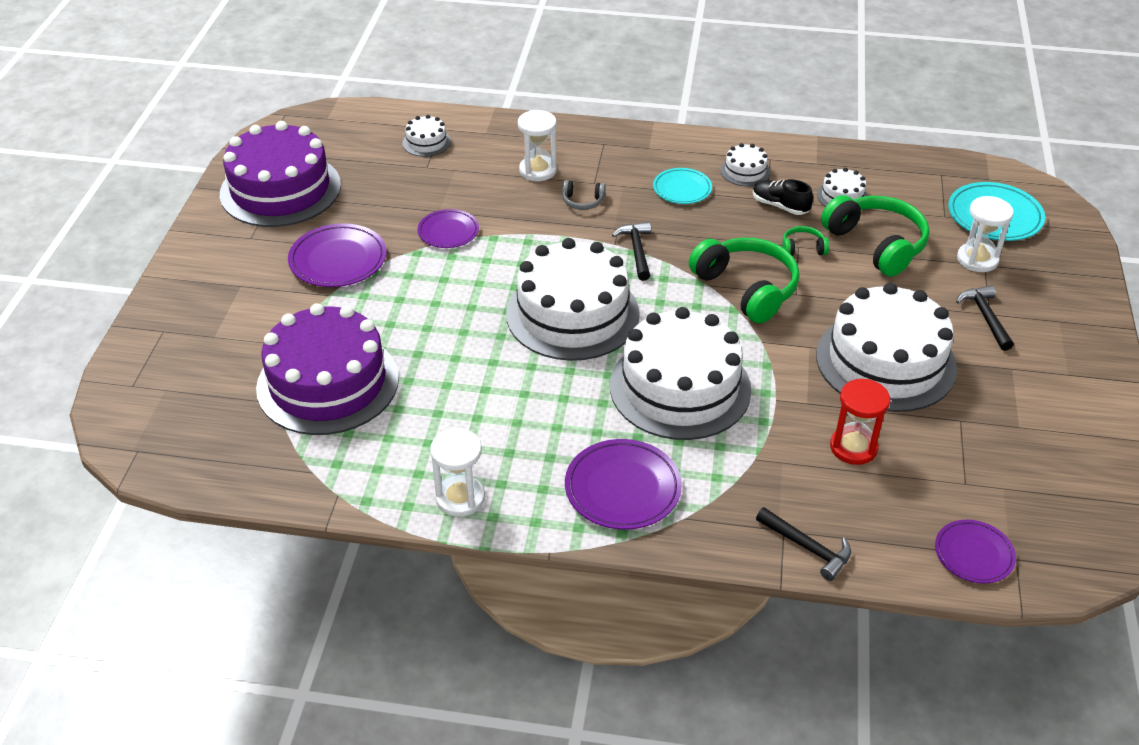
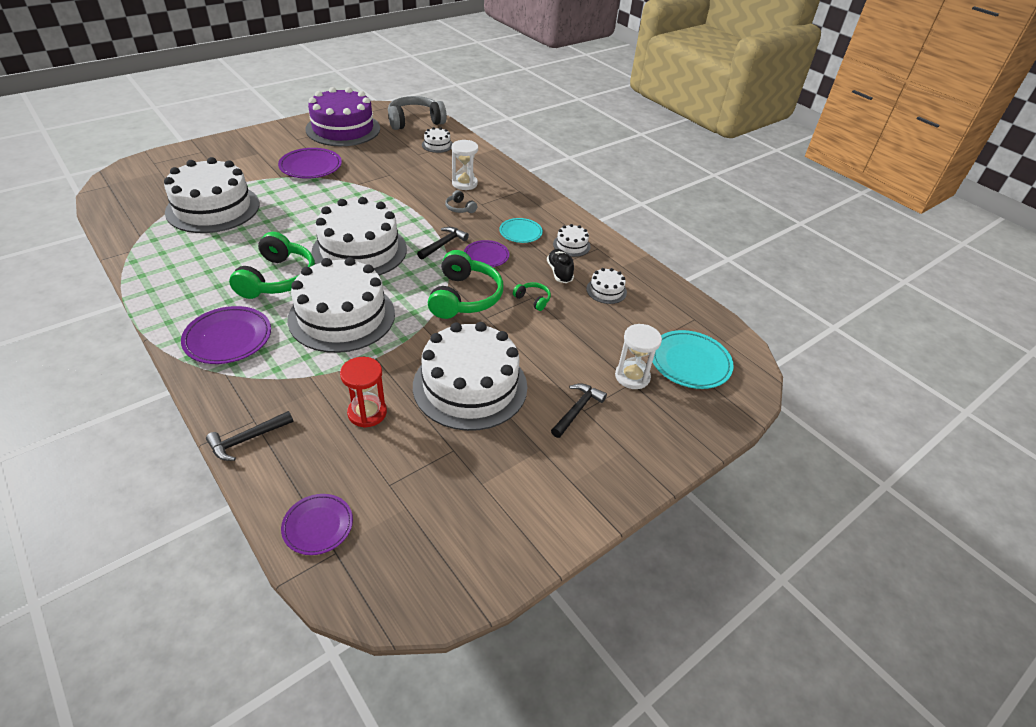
camera: 40 degrees right, 0 degrees up
purple cake [256,303,399,435] -> white cake [164,157,259,233]
purple plate [418,209,479,248] -> purple plate moved to [464,240,509,267]
white hourglass [430,428,485,517] -> none
black hammer [756,507,851,581] -> black hammer turned 60 degrees clockwise [206,411,293,461]
green headphones [821,195,930,277] -> green headphones moved to [229,232,315,299]
none -> grey headphones [388,96,447,130]

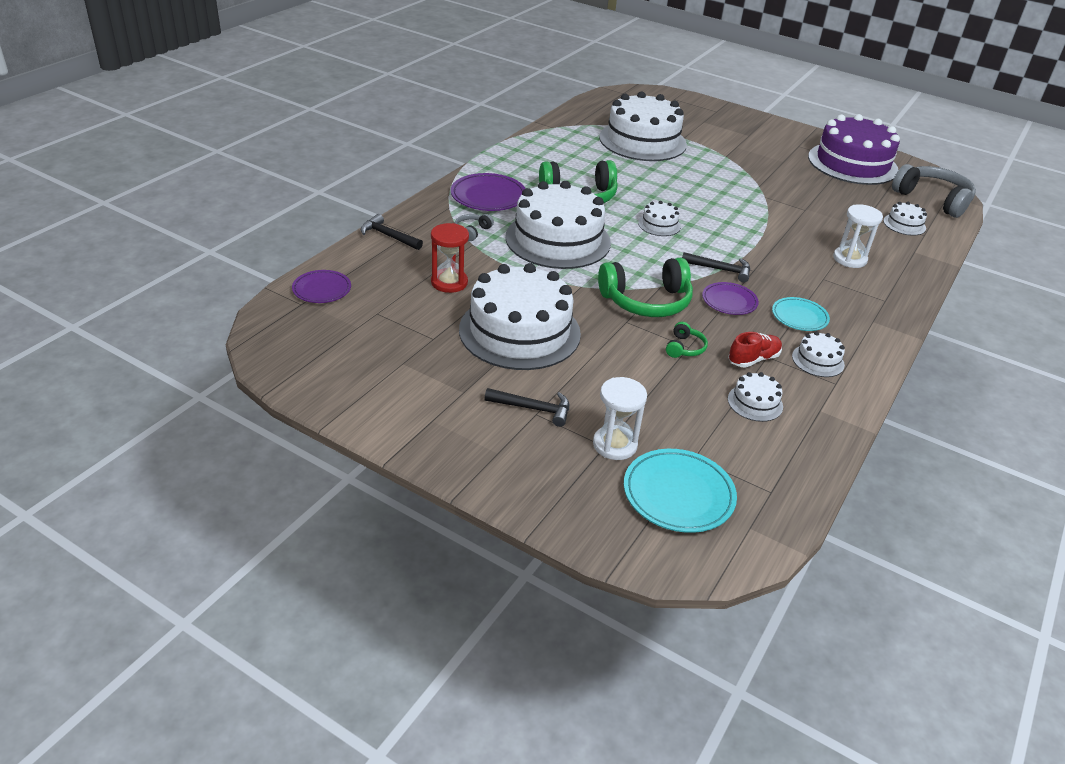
camera: 70 degrees right, 5 degrees down
purple plate [278,148,342,179] -> none
white cake [311,197,407,276] -> white cake [638,201,681,236], size x0.42
grey headphones [445,190,477,213] -> grey headphones moved to [454,214,494,241]
black shoe [547,249,574,283] -> red shoe [728,332,782,368]

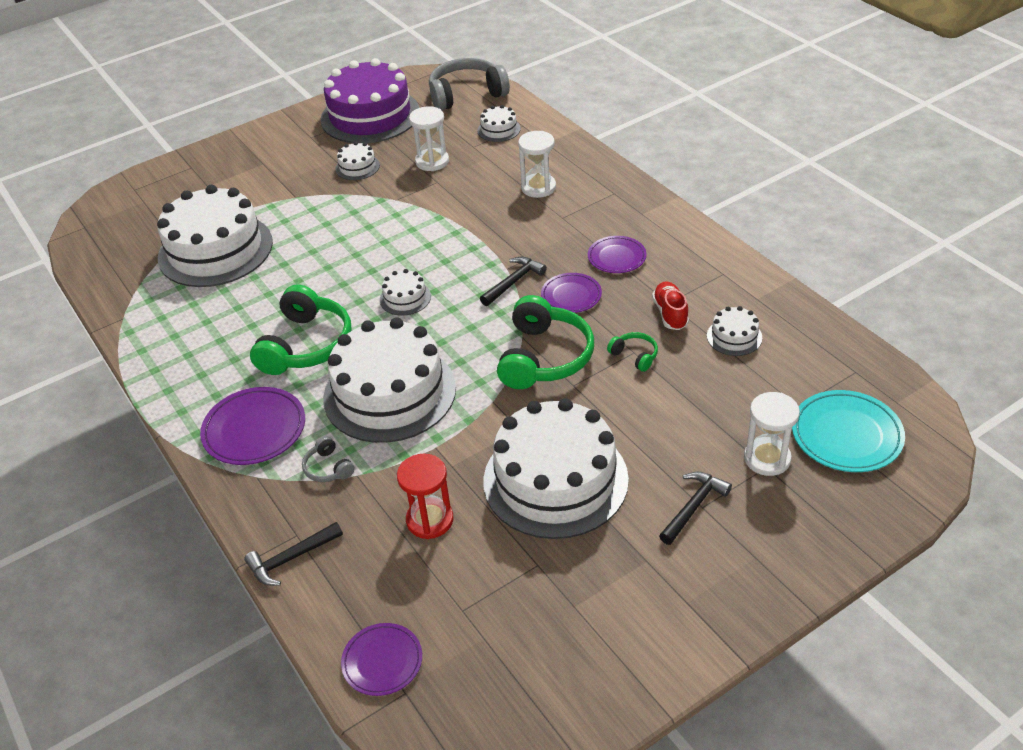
camera: 60 degrees left, 5 degrees up
turquoise plate [772,297,830,331] -> purple plate [588,236,647,273]
white cake [792,331,845,377] -> white cake moved to [335,142,380,180]
none -> white hourglass [409,106,449,171]

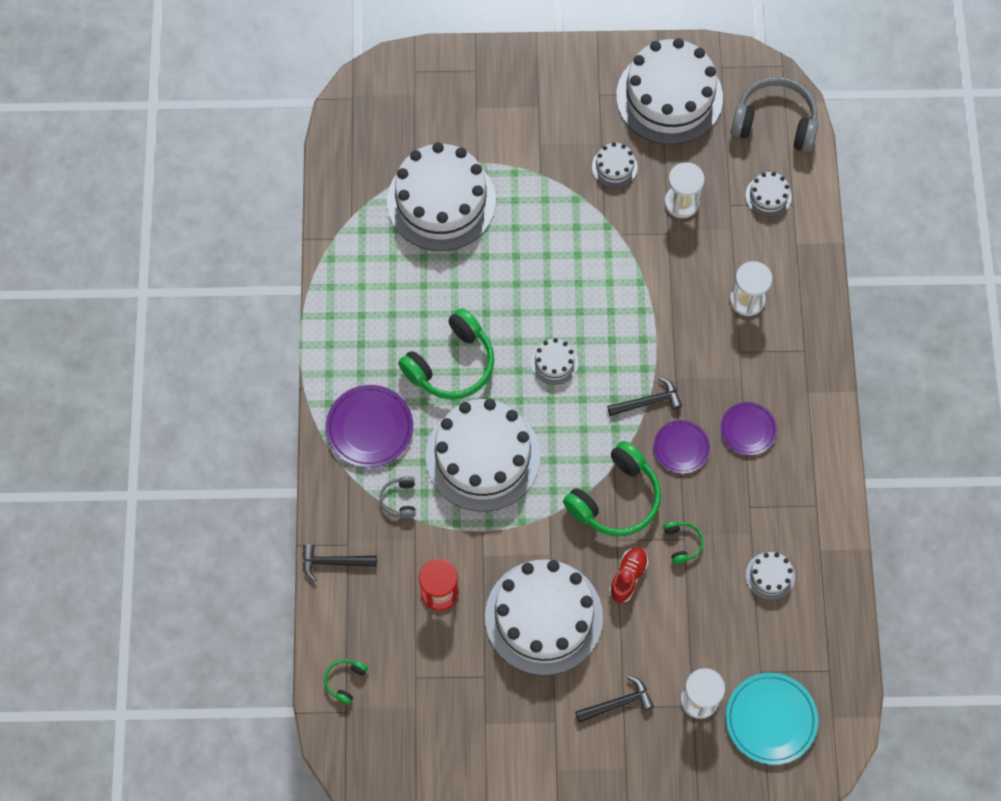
camera: 30 degrees right, 25 degrees up
purple cake [321,58,419,143] -> white cake [616,38,723,145]
purple plate [341,623,422,696] -> green headphones [324,659,368,705]
red shoe [652,282,689,330] -> red shoe moved to [609,547,648,603]

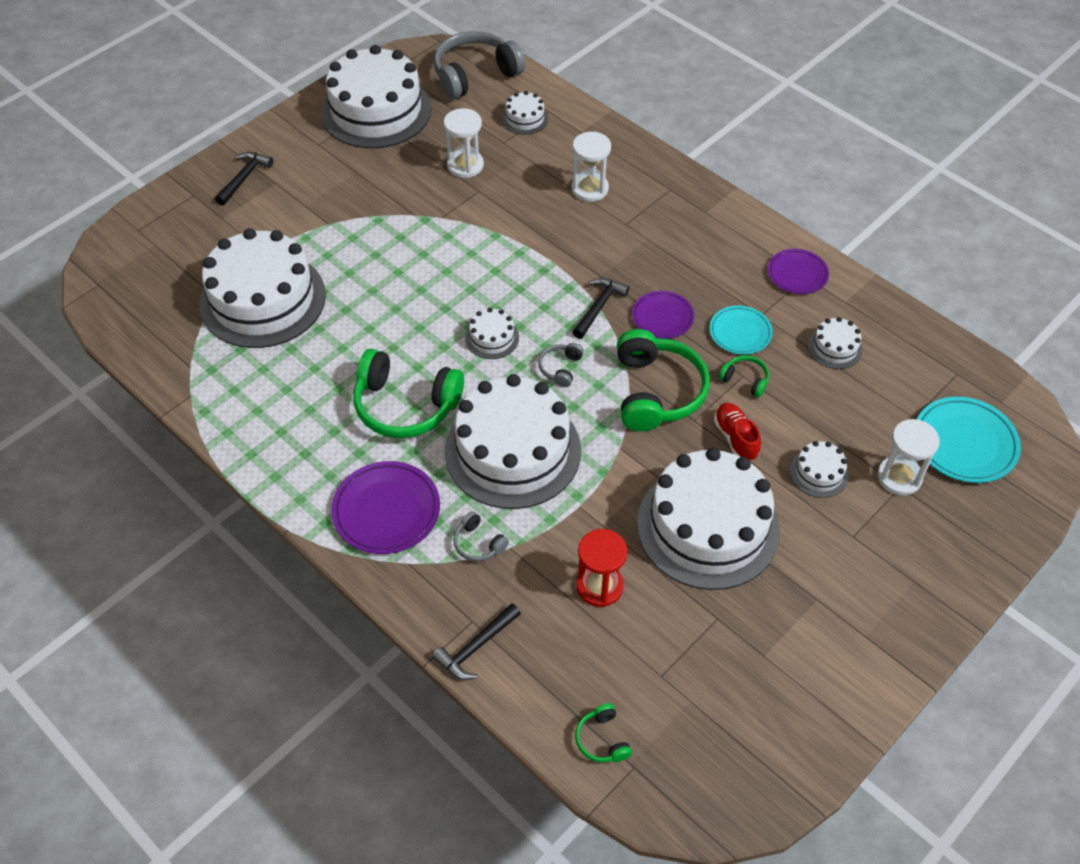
camera: 45 degrees left, 15 degrees down
green headphones [398,308,494,400] -> green headphones turned 105 degrees clockwise [354,349,464,438]
black hammer [575,676,654,723] -> black hammer moved to [215,152,274,206]
white cake [592,142,638,188] -> white cake moved to [790,441,849,498]
purple plate [720,402,777,455] -> purple plate moved to [768,249,829,294]
none -> grey headphones [538,343,584,387]
none -> turquoise plate [709,306,773,354]

